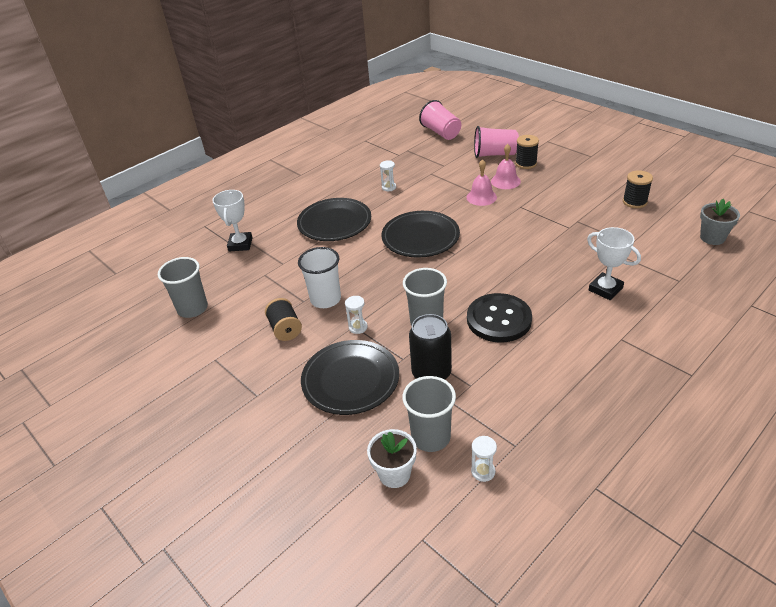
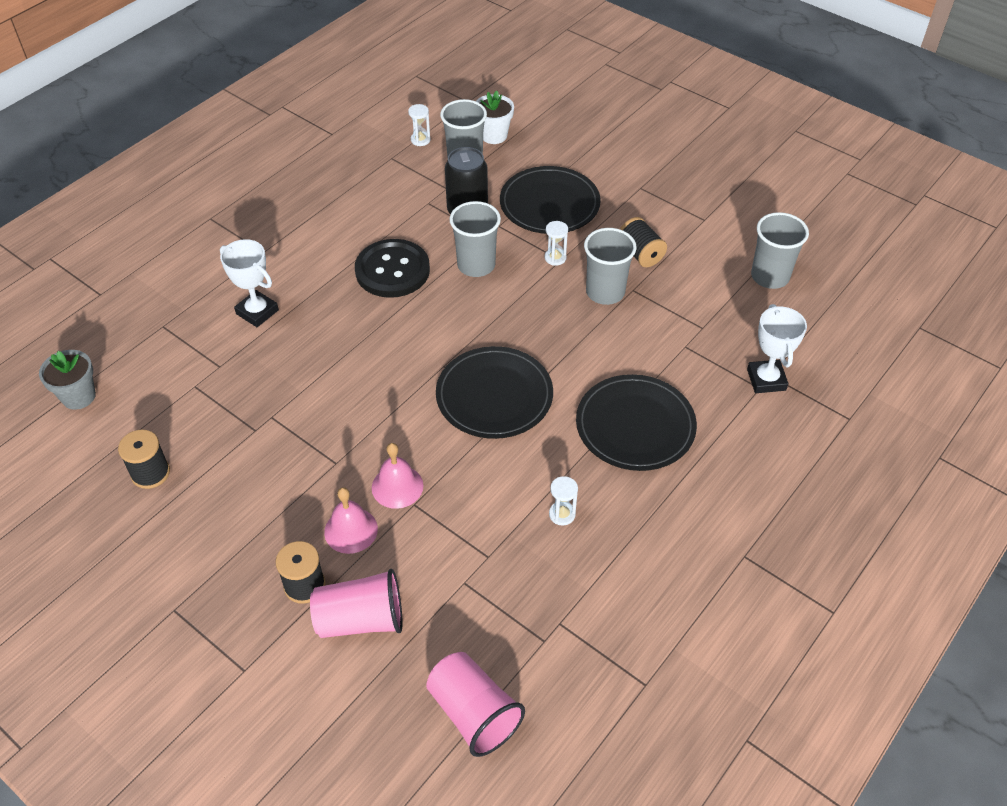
camera: 170 degrees right, 10 degrees up
white cup [298,247,341,308] -> grey cup [584,228,637,305]

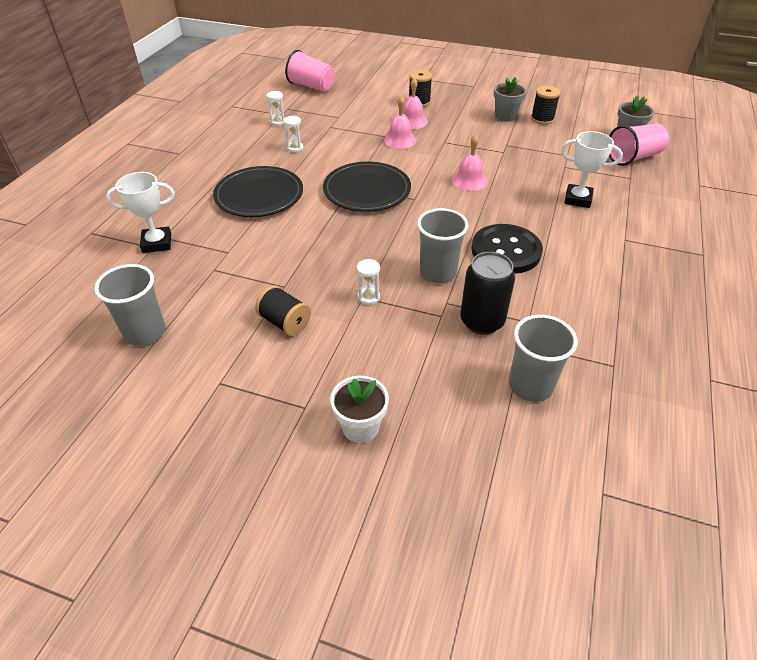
camera: 160 degrees right, 5 degrees down
pink cup [310,569,403,638] -> pink cup moved to [609,124,669,166]
white hourglass [408,104,431,146] -> white hourglass moved to [267,91,284,126]
white flower pot [476,91,514,144] -> white flower pot moved to [330,376,389,443]
black plate [500,166,601,234] -> none
grey cup [584,228,637,305] -> none
white trophy [747,304,807,393] -> white trophy turned 75 degrees counterclockwise [106,172,175,253]
none -> pink bell [452,134,487,191]
none -> grey flower pot [494,77,527,122]

